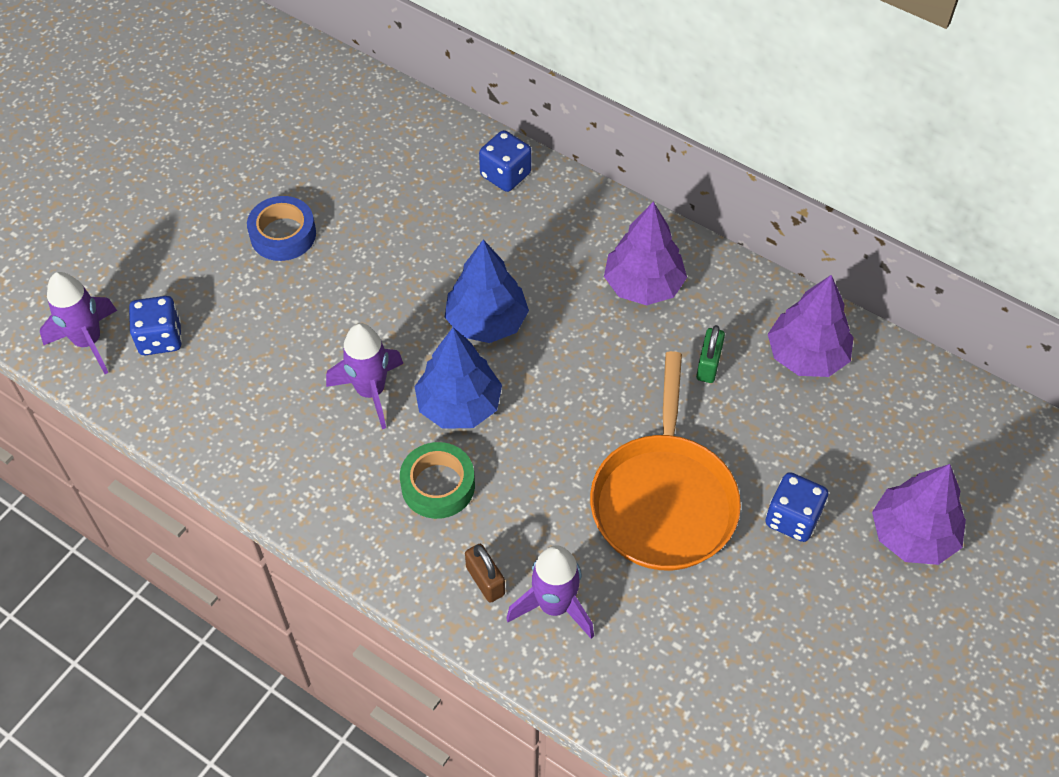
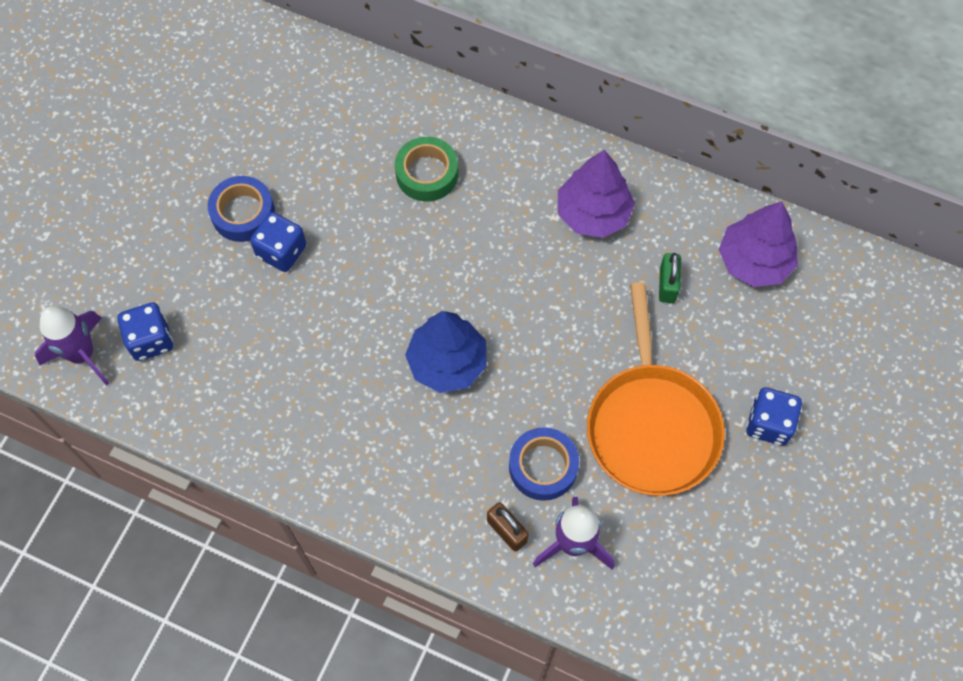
camera: 10 degrees left, 10 degrees up
purple rocket [326,323,403,429] -> none
green tape [400,442,475,519] -> green tape moved to [395,137,458,201]
blue tree [445,239,529,343] -> none
blue dice [479,130,532,192] -> blue dice moved to [250,212,306,272]
purple tree [872,464,966,565] -> none
none -> blue tape [509,427,579,501]

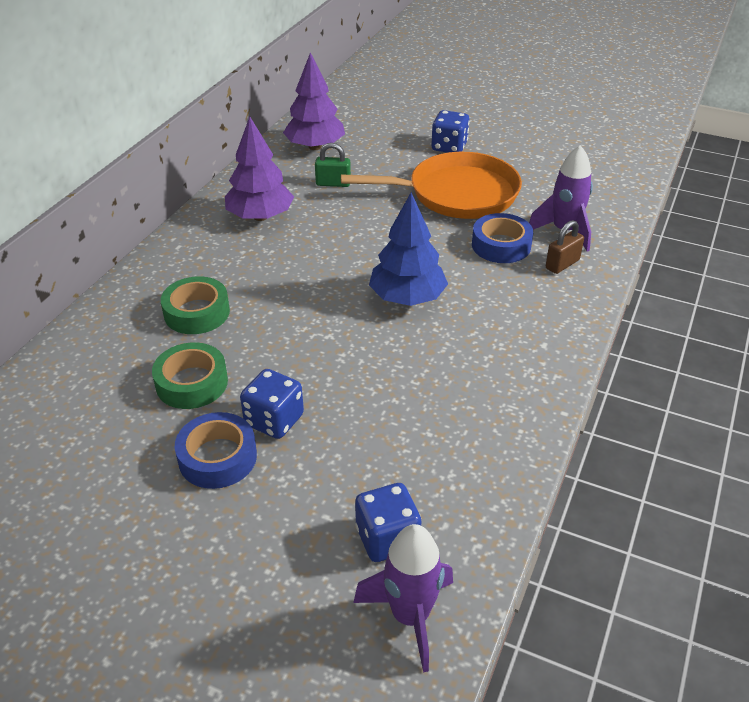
camera: 90 degrees left, 25 degrees down
none -> green tape [152,342,228,409]

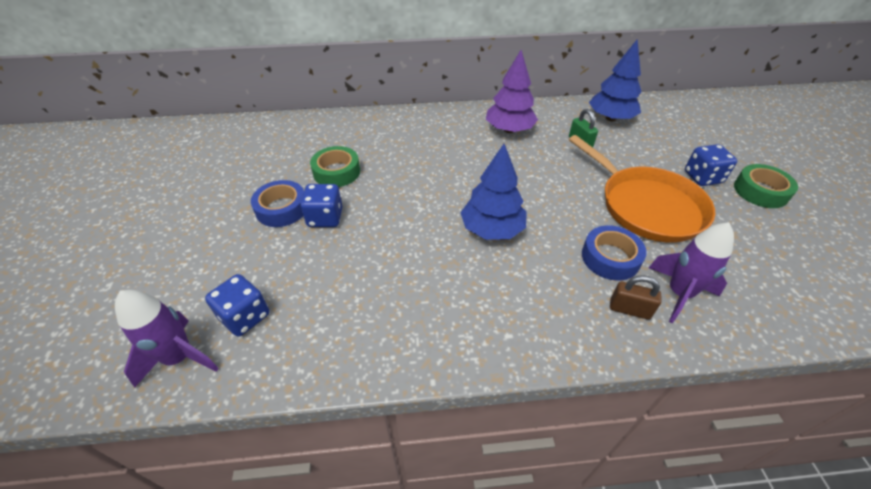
camera: 60 degrees right, 5 degrees up
green tape [161,276,230,334] -> green tape moved to [734,164,798,208]
purple tree [283,52,345,150] -> blue tree [589,39,642,121]

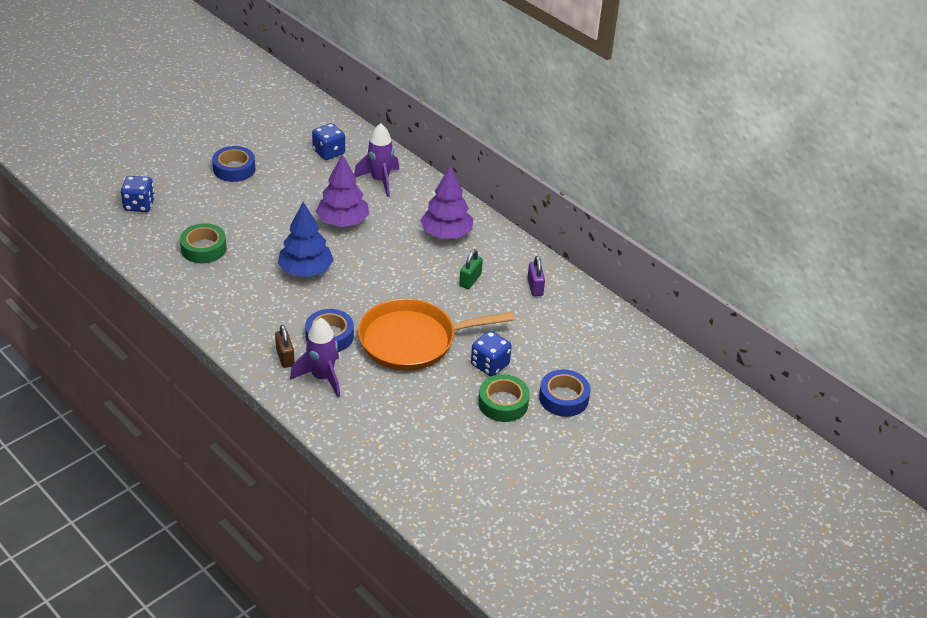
camera: 50 degrees right, 5 degrees down
purple rocket [115,290,219,388] -> purple rocket moved to [354,123,399,197]
blue dice [300,184,343,227] -> blue dice moved to [312,123,345,160]
green tape [310,146,360,187] -> green tape moved to [180,223,227,263]
orange pan [569,135,715,243] -> orange pan turned 60 degrees clockwise [358,298,514,371]
blue tree [589,39,642,121] -> purple padlock [528,256,545,296]
none -> purple tree [316,154,369,227]
none -> blue tape [539,369,590,417]

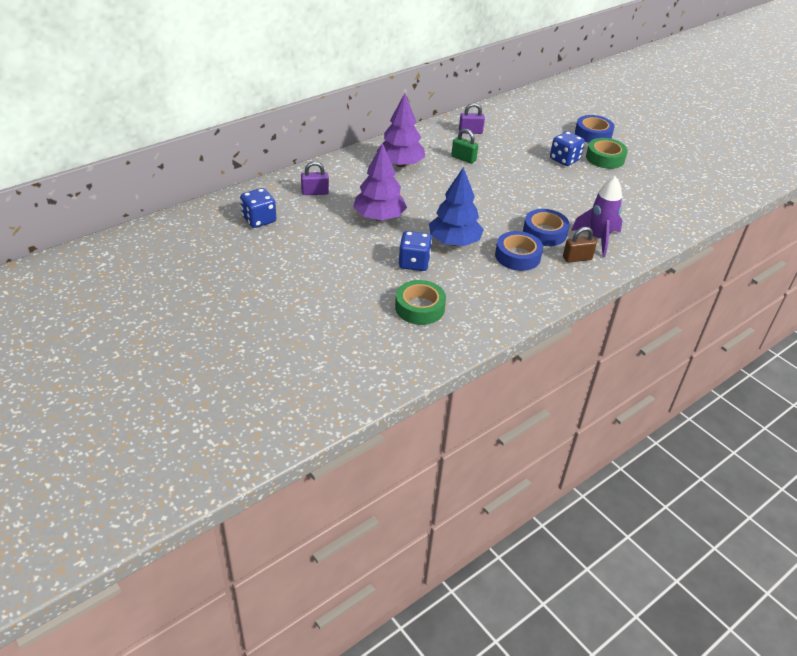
camera: 85 degrees left, 0 degrees up
blue dice [121,176,155,212] -> blue dice moved to [399,231,432,271]
blue tape [212,146,255,182] -> blue tape moved to [495,231,543,271]
purple rocket [354,123,399,197] -> purple padlock [301,161,329,195]
orange pan [358,298,514,371] -> none

